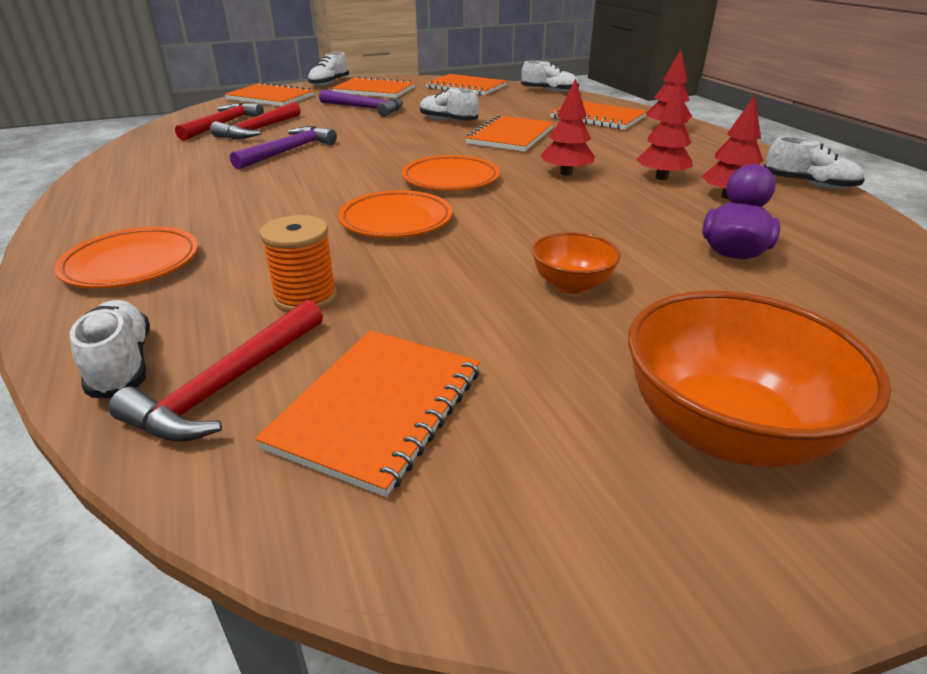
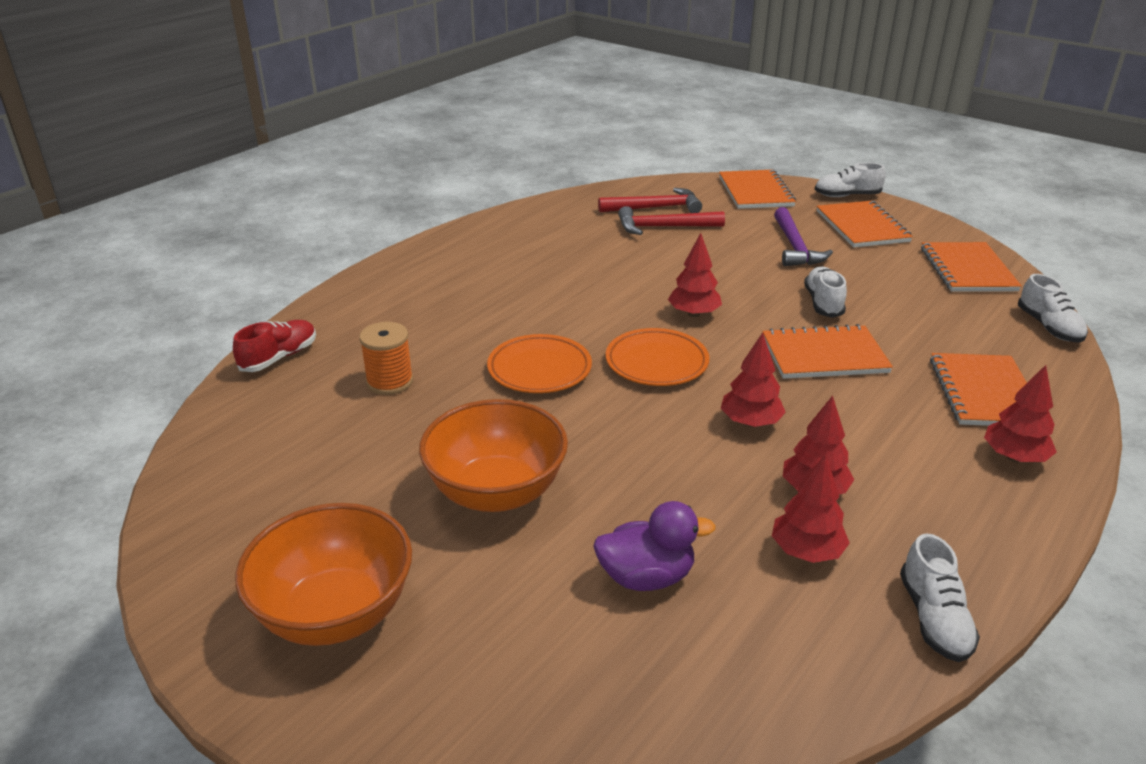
camera: 60 degrees right, 0 degrees up
orange plate [54,227,198,288] -> none
white shoe [70,300,150,398] -> red shoe [233,320,316,372]
red hammer [109,300,323,442] -> none
purple hammer [230,126,337,169] -> none
orange notebook [255,330,480,497] -> none
orange bowl [532,232,621,294] -> orange bowl [419,399,568,512], size x1.85
none -> red tree [668,233,722,317]

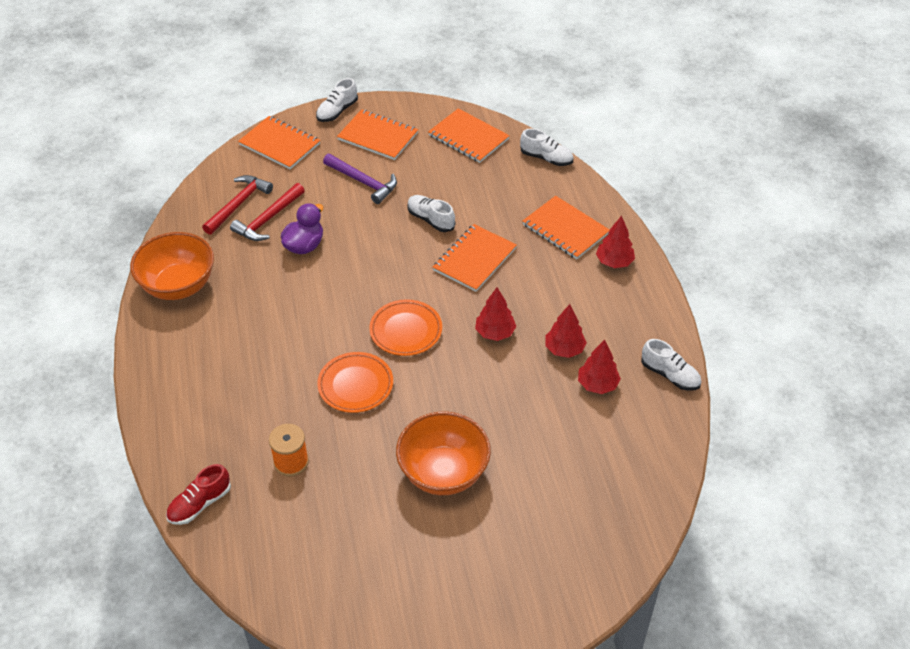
camera: 50 degrees left, 15 degrees up
red shoe [233,320,316,372] -> red shoe turned 120 degrees counterclockwise [166,464,231,525]
orange bowl [235,503,412,646] -> orange bowl moved to [130,232,214,300]
purple duck [593,501,716,591] -> purple duck moved to [281,203,323,254]
red tree [668,233,722,317] -> none

